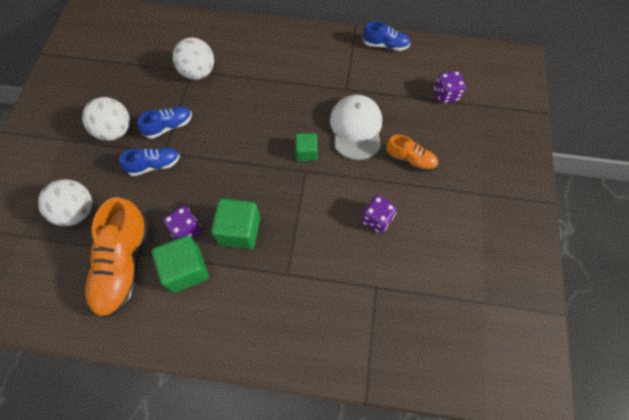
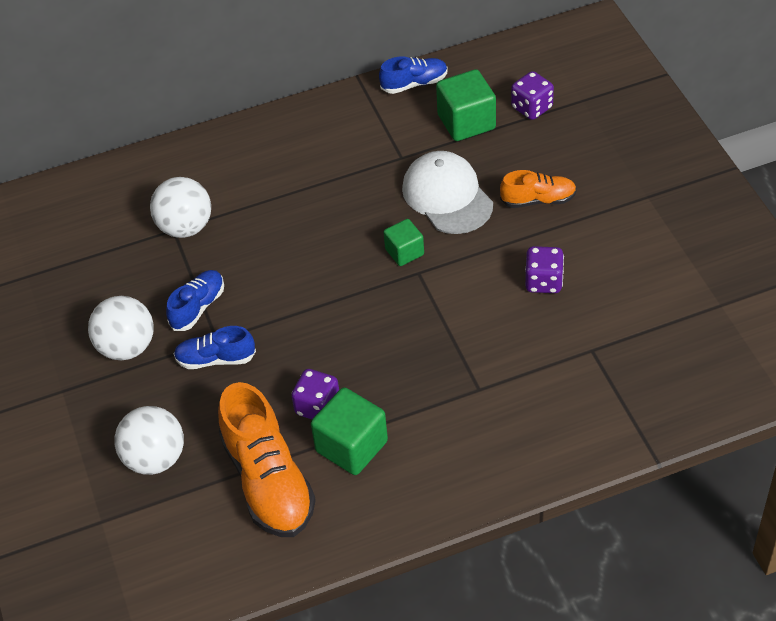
camera: 25 degrees left, 15 degrees down
blue shoe [119,148,180,176] -> blue shoe turned 135 degrees counterclockwise [173,326,256,369]
green cube [211,198,260,249] -> green cube moved to [436,69,496,141]

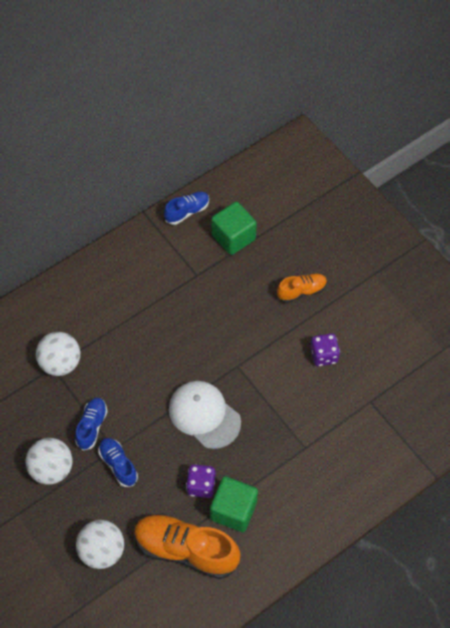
camera: 20 degrees left, 10 degrees up
blue shoe [173,326,256,369] -> blue shoe turned 75 degrees clockwise [98,438,138,487]
orange shoe [218,382,316,537] -> orange shoe turned 150 degrees clockwise [134,514,240,579]
green cube [384,219,424,266] -> none
white cap [402,151,493,234] -> white cap moved to [169,381,241,449]
purple dice [511,71,554,120] -> none

